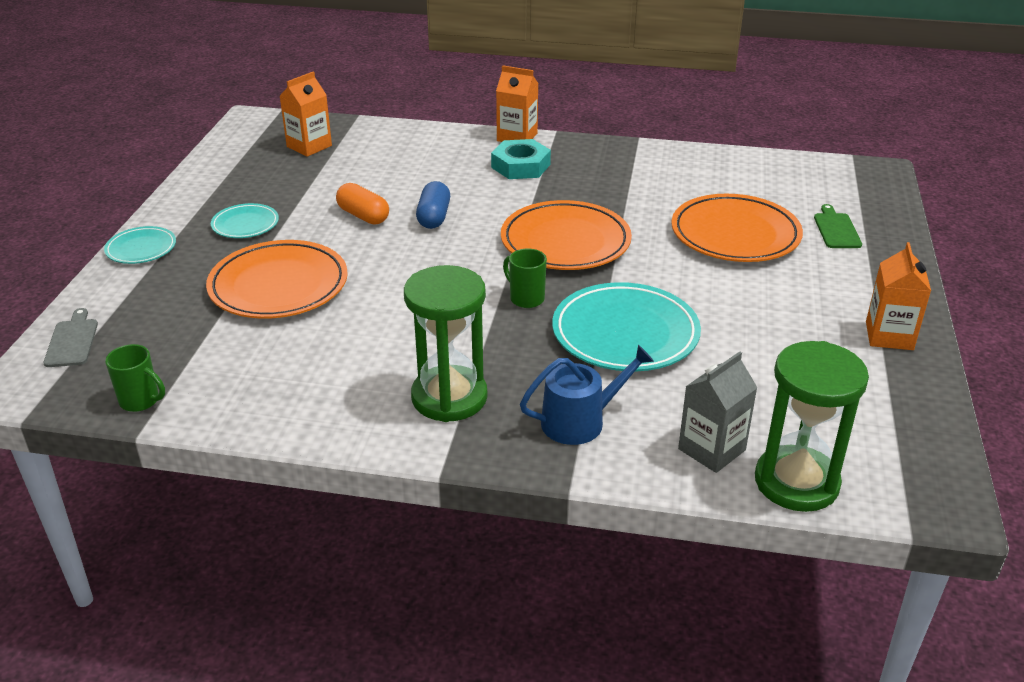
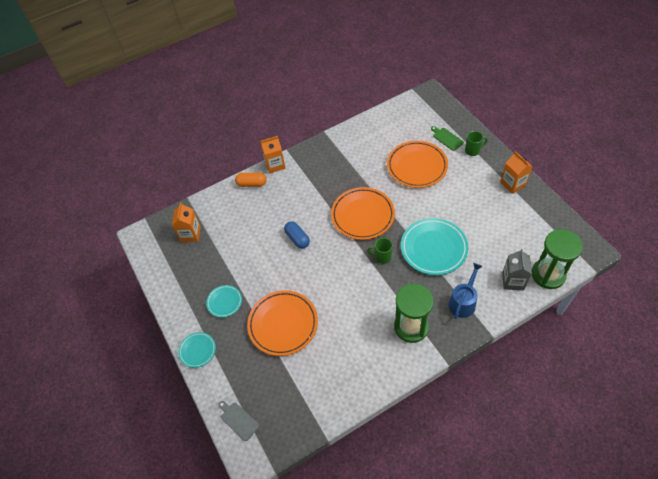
camera: 35 degrees left, 20 degrees up
green mug [105,344,165,412] -> green mug moved to [465,131,488,156]
orange capsule [336,183,389,225] -> orange capsule moved to [235,173,266,187]
turquoise nut [491,139,551,179] -> none

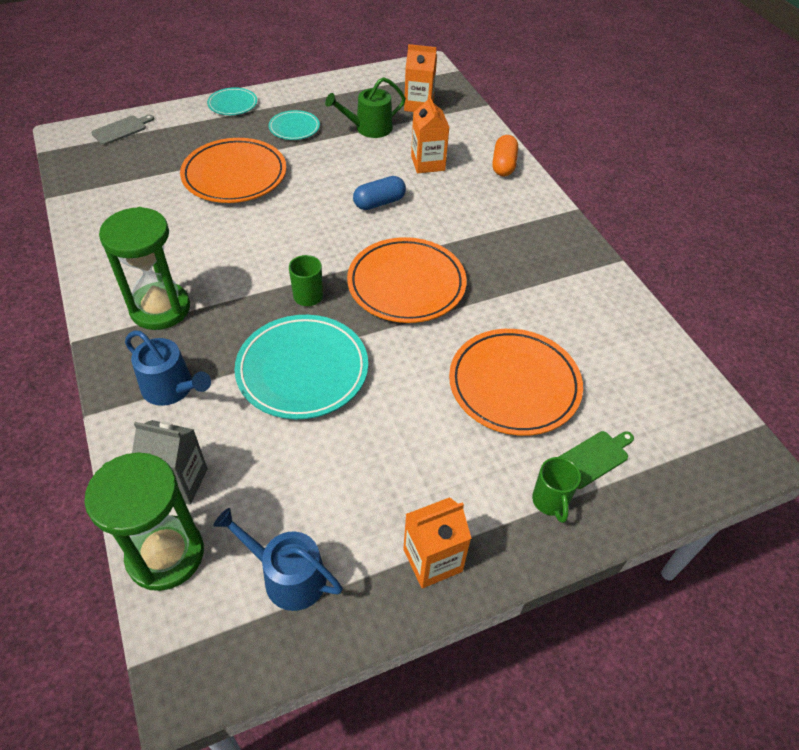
camera: 90 degrees right, 5 degrees down
orange carton [260,136,285,174] -> orange carton moved to [411,95,450,173]
none -> blue watering can [214,508,343,611]
none -> green watering can [325,77,406,138]

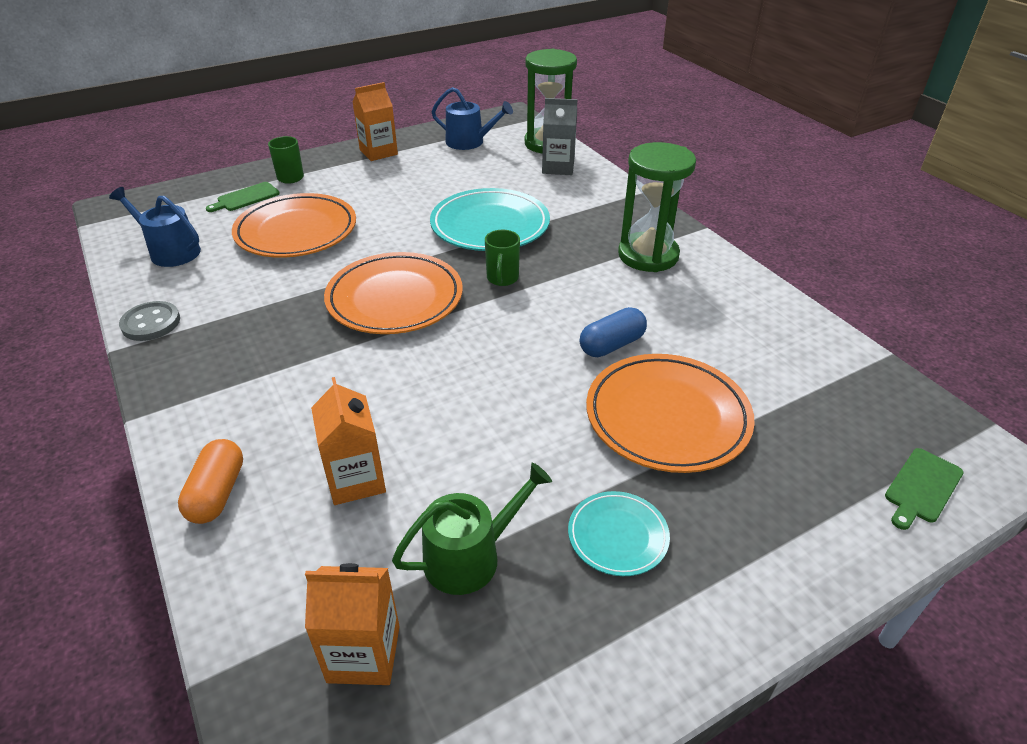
camera: 175 degrees right, 10 degrees down
grey cutting board [91,115,154,145] -> green cutting board [885,448,964,530]
blue watering can [125,330,211,406] -> blue watering can moved to [109,187,201,267]
turquoise plate [207,87,257,115] -> none
blue capsule [353,176,406,210] -> blue capsule moved to [580,307,647,357]
none -> grey button [119,301,180,341]

